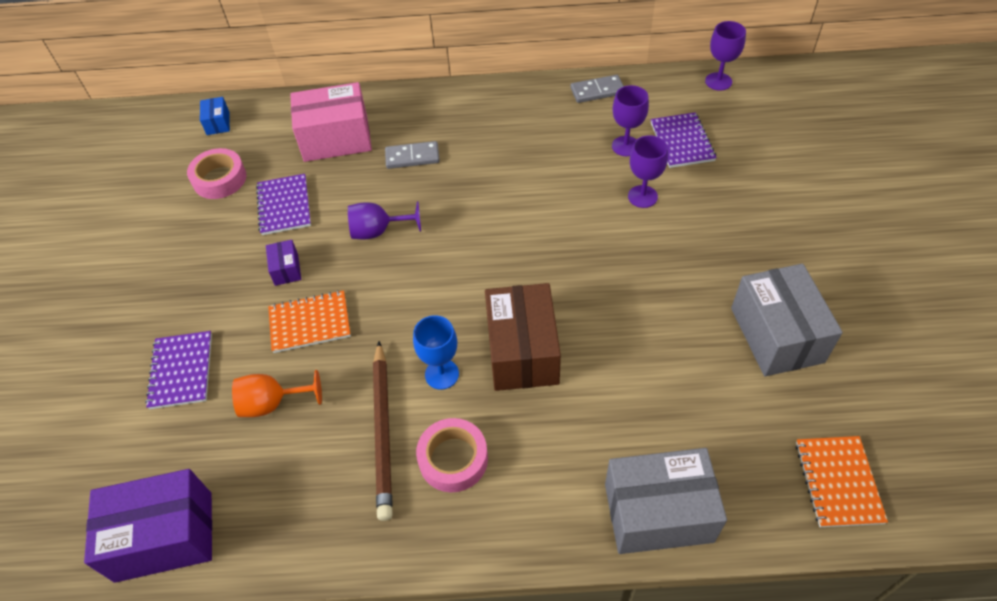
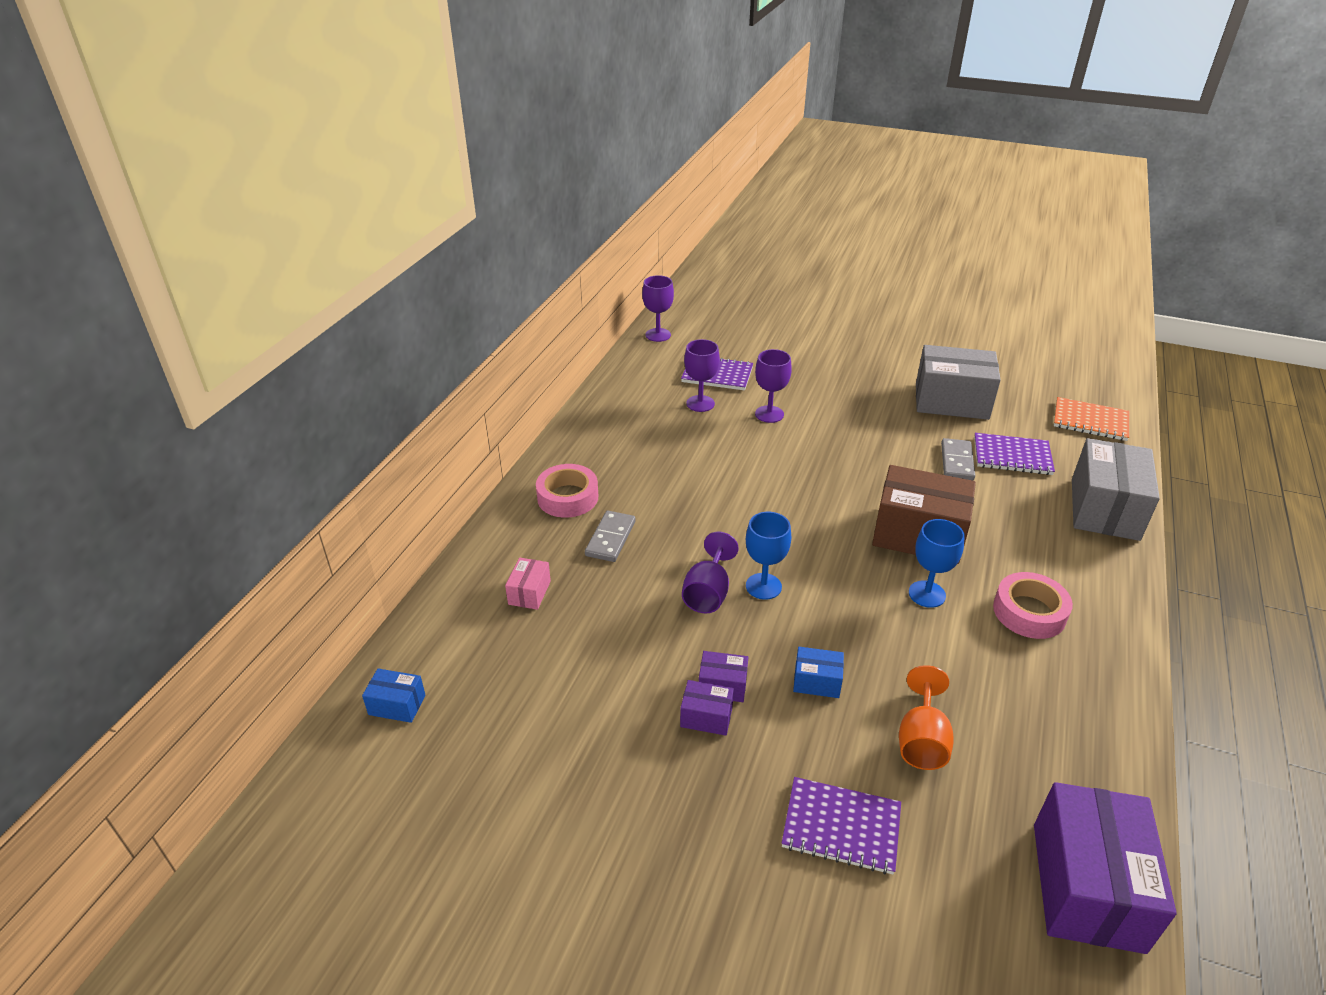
camera: 70 degrees left, 15 degrees down
pink tape [187,148,246,199] -> pink tape moved to [536,464,598,518]
purple notebook [256,174,311,235] -> purple notebook moved to [974,433,1055,475]
orange notebook [268,290,351,353] -> blue box [793,647,844,698]
pink box [290,82,372,162] -> pink box [505,558,551,610], size x0.46
brown pencil [373,341,393,521] -> none
grey domino [570,75,624,103] -> grey domino moved to [941,438,975,480]
none -> purple box [680,680,734,736]
none -> blue goblet [746,512,791,600]

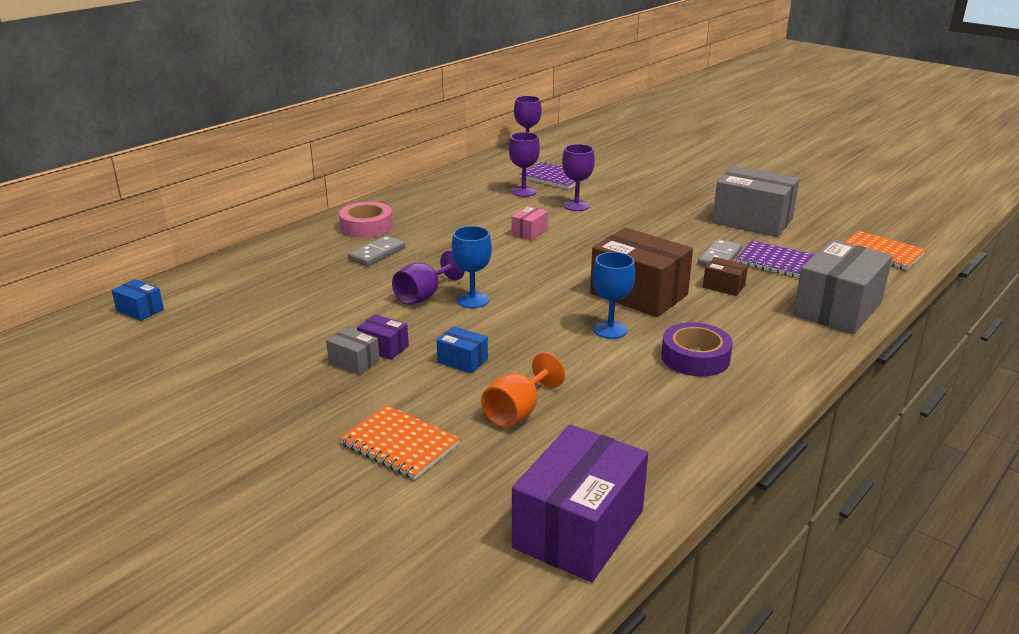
camera: 20 degrees right, 10 degrees down
pink box [505,558,551,610] -> pink box moved to [511,206,548,241]
purple box [680,680,734,736] -> grey box [326,327,380,375]
purple notebook [782,777,901,875] -> orange notebook [339,405,460,480]
pink tape [993,572,1073,639] -> purple tape [661,322,733,377]
none -> brown box [703,257,748,296]

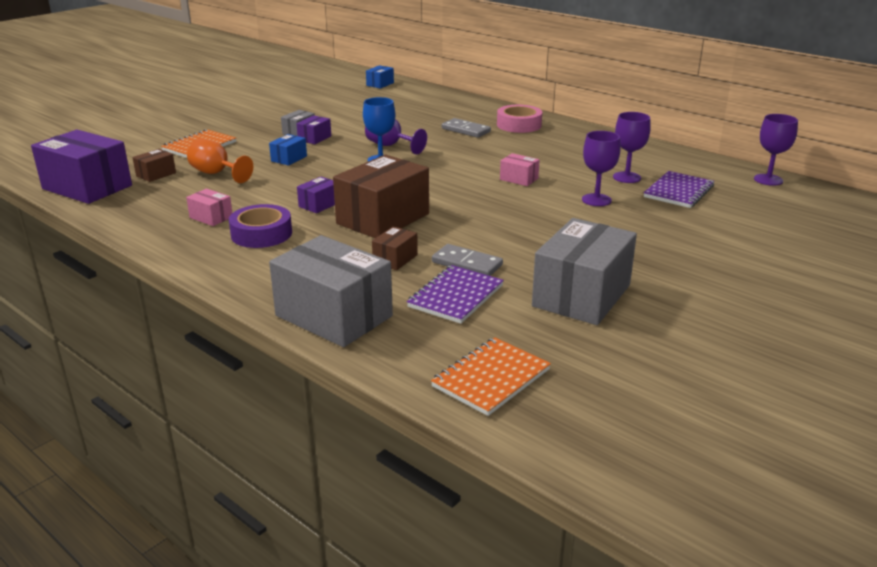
camera: 90 degrees right, 0 degrees up
blue goblet [593,252,635,339] -> purple box [297,176,335,213]
none -> brown box [132,149,176,182]
none -> pink box [186,189,232,226]

